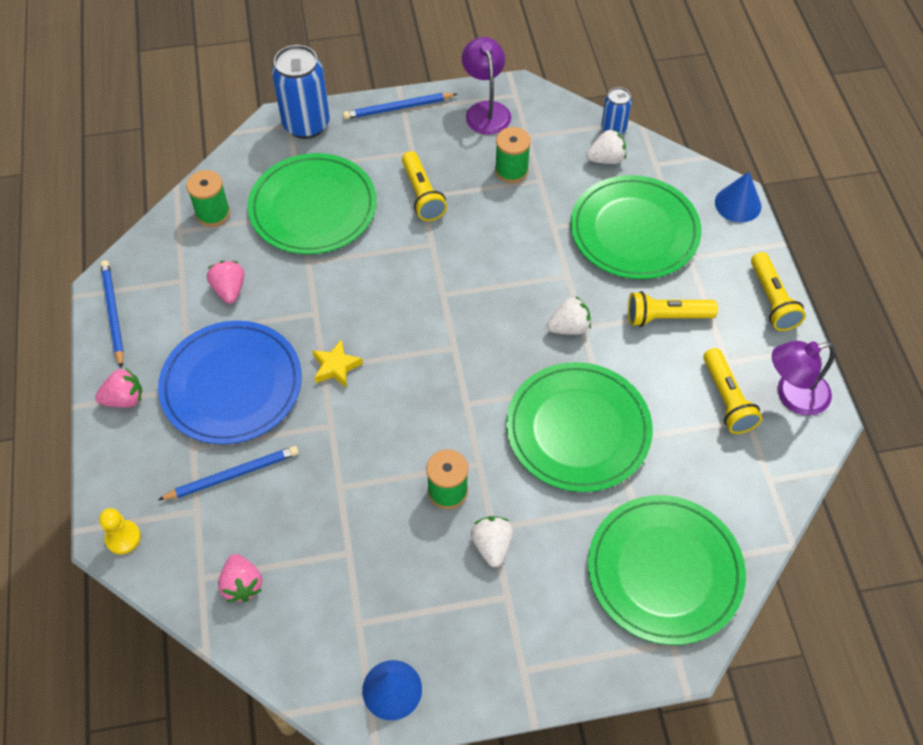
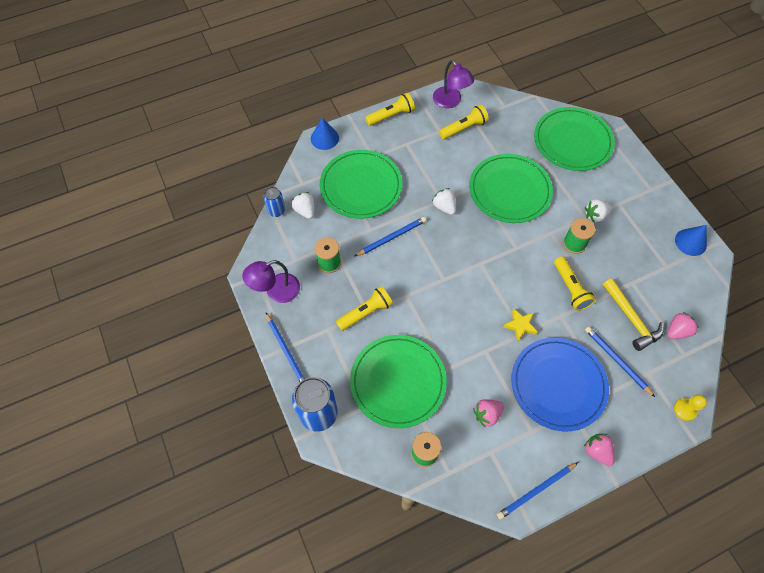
camera: 105 degrees left, 5 degrees up
yellow flashlight [628,291,718,327] -> yellow flashlight moved to [554,257,595,311]
none -> blue pencil [355,217,426,256]
none -> yellow hammer [603,278,664,351]

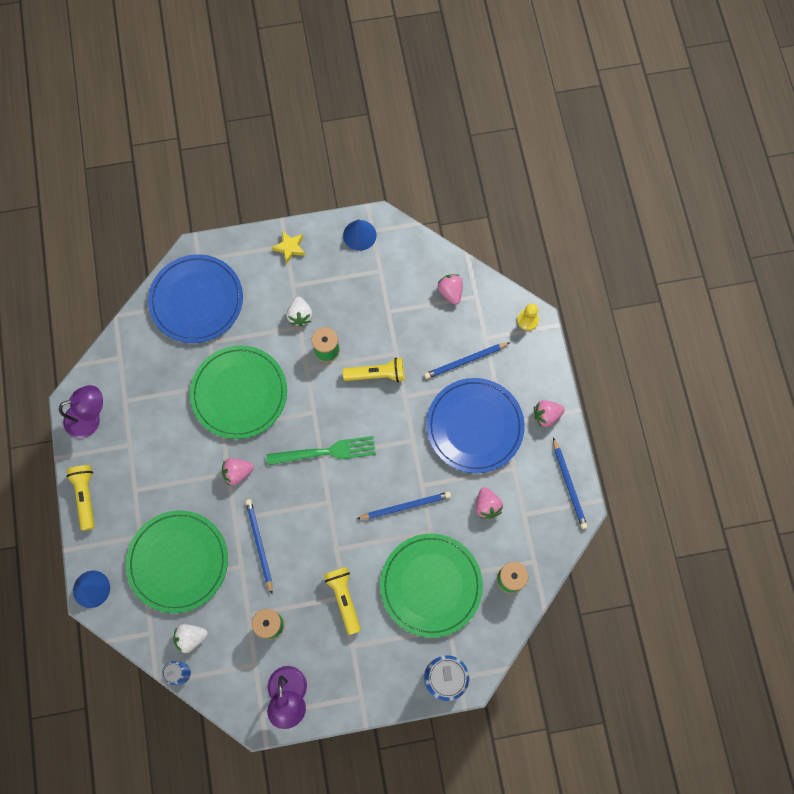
camera: 75 degrees left, 10 degrees up
blue pencil [266,313,305,382] -> blue pencil moved to [357,492,451,519]
white strawberry [432,188,456,215] -> pink strawberry [222,458,254,485]
yellow flashlight [439,105,489,139] -> none
yellow star [503,308,538,341] -> yellow star moved to [272,231,305,264]
green plate [534,107,615,171] -> blue plate [148,254,243,343]
yellow hammer [603,278,664,351] -> none
none -> green fork [266,436,376,465]

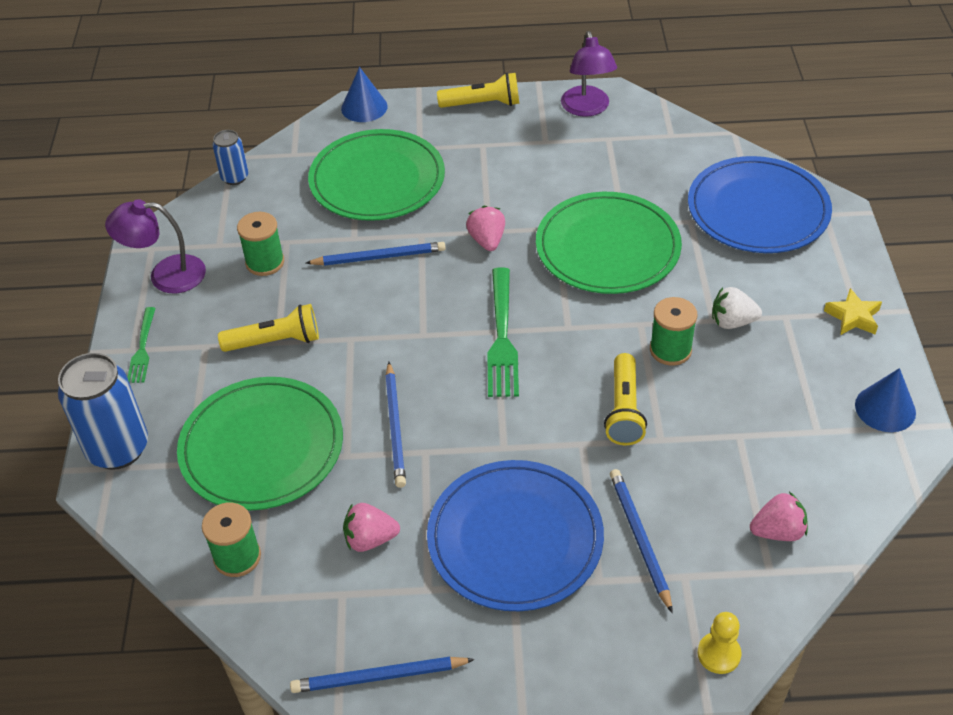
camera: 100 degrees right, 25 degrees down
white strawberry [174,624,208,653] -> none
pink strawberry [534,400,565,427] -> none
none -> green fork [127,307,156,383]

